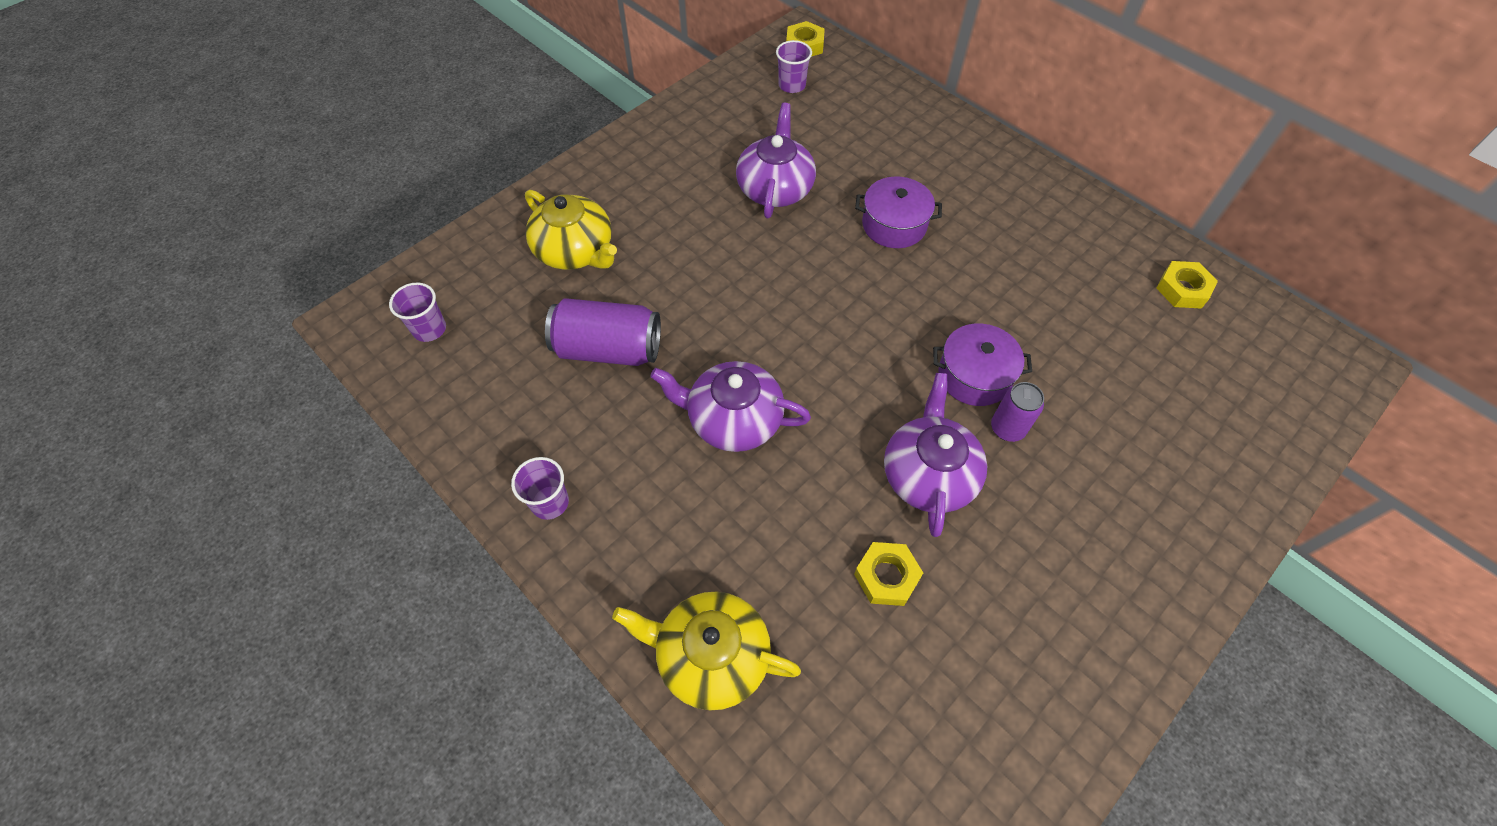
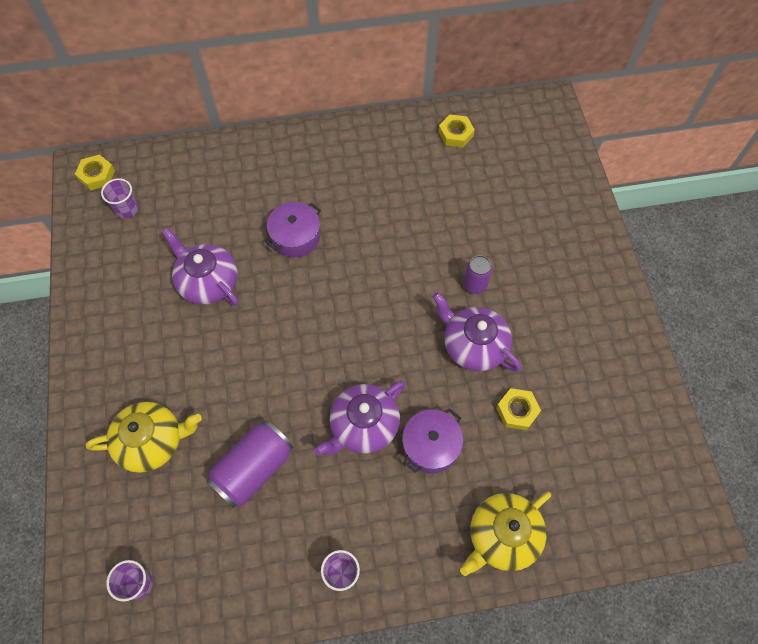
camera: 55 degrees left, 5 degrees up
purple pot [933,323,1032,406] -> purple pot moved to [402,408,463,473]

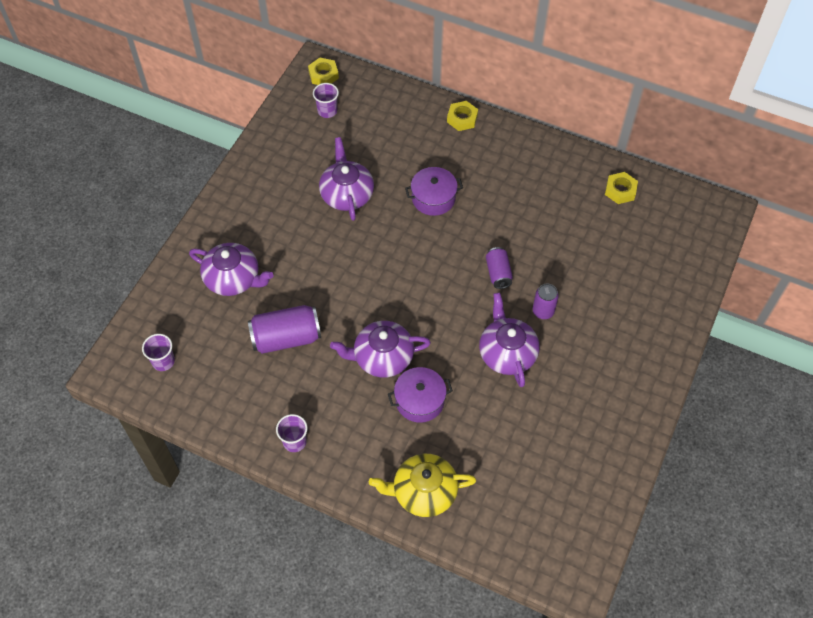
camera: 35 degrees right, 5 degrees down
yellow teapot [86,402,202,473] -> purple teapot [189,243,273,296]
yellow nut [496,388,541,430] -> yellow nut moved to [447,101,478,131]
none -> purple can [486,247,513,289]

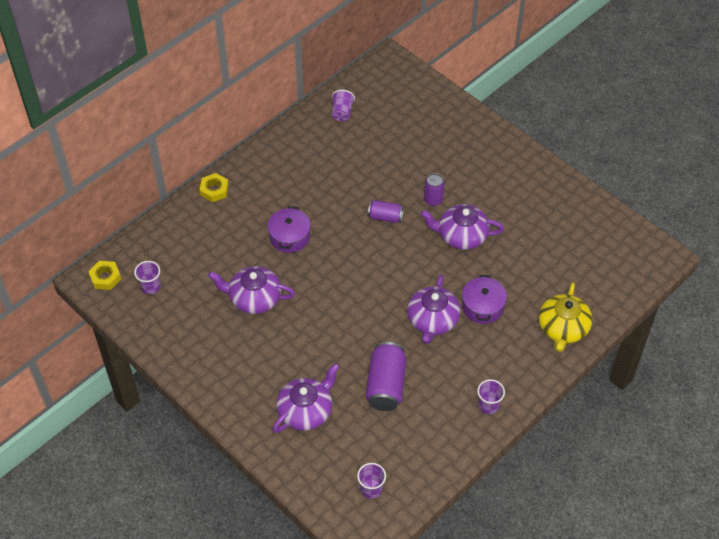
camera: 70 degrees left, 5 degrees down
yellow nut [605,172,638,204] -> purple cup [332,90,355,121]

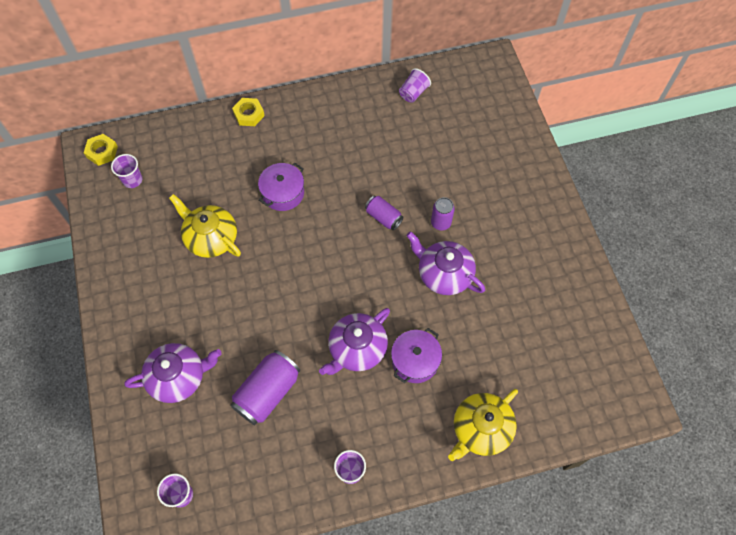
camera: 30 degrees right, 10 degrees up
purple teapot [208,266,295,314] -> yellow teapot [169,194,241,258]

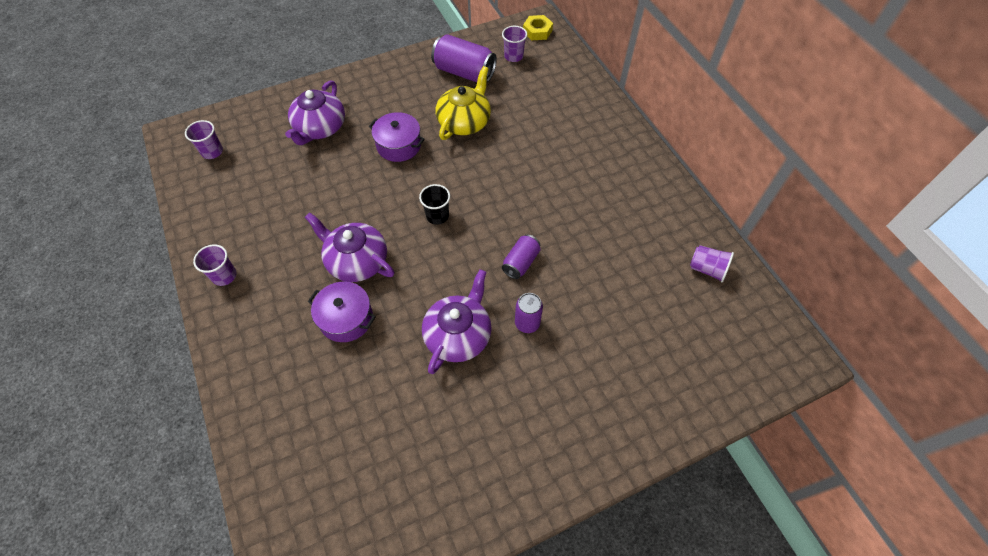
camera: 80 degrees right, 5 degrees down
purple teapot [124,343,222,403] -> purple teapot turned 45 degrees clockwise [285,80,345,145]
purple can [230,350,300,425] -> purple can moved to [431,34,497,82]
yellow nut [232,98,265,126] -> none
purple pot [258,163,304,211] -> purple pot moved to [369,112,425,162]
yellow teapot [448,389,518,461] -> none
none -> black cup [419,184,450,225]

